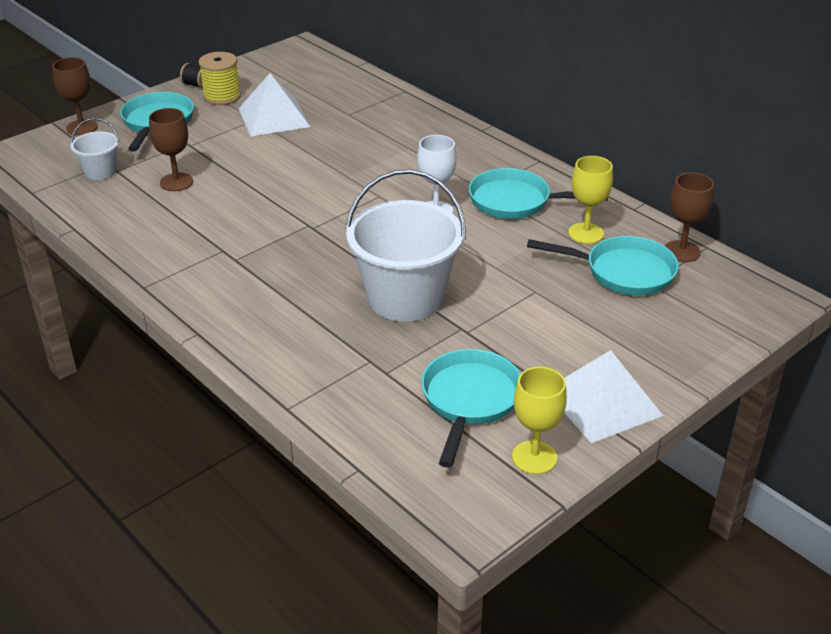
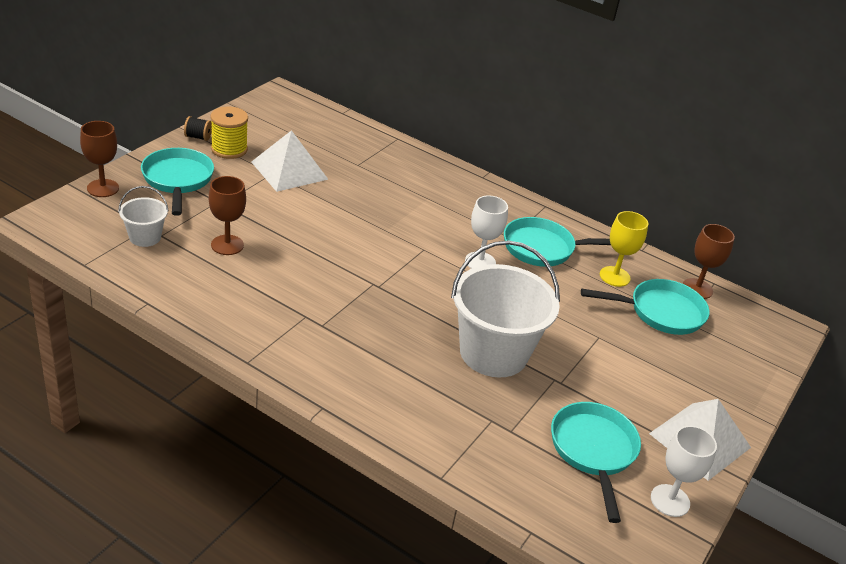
camera: 20 degrees left, 0 degrees up
yellow goblet [512,367,567,474] -> white goblet [651,426,717,517]

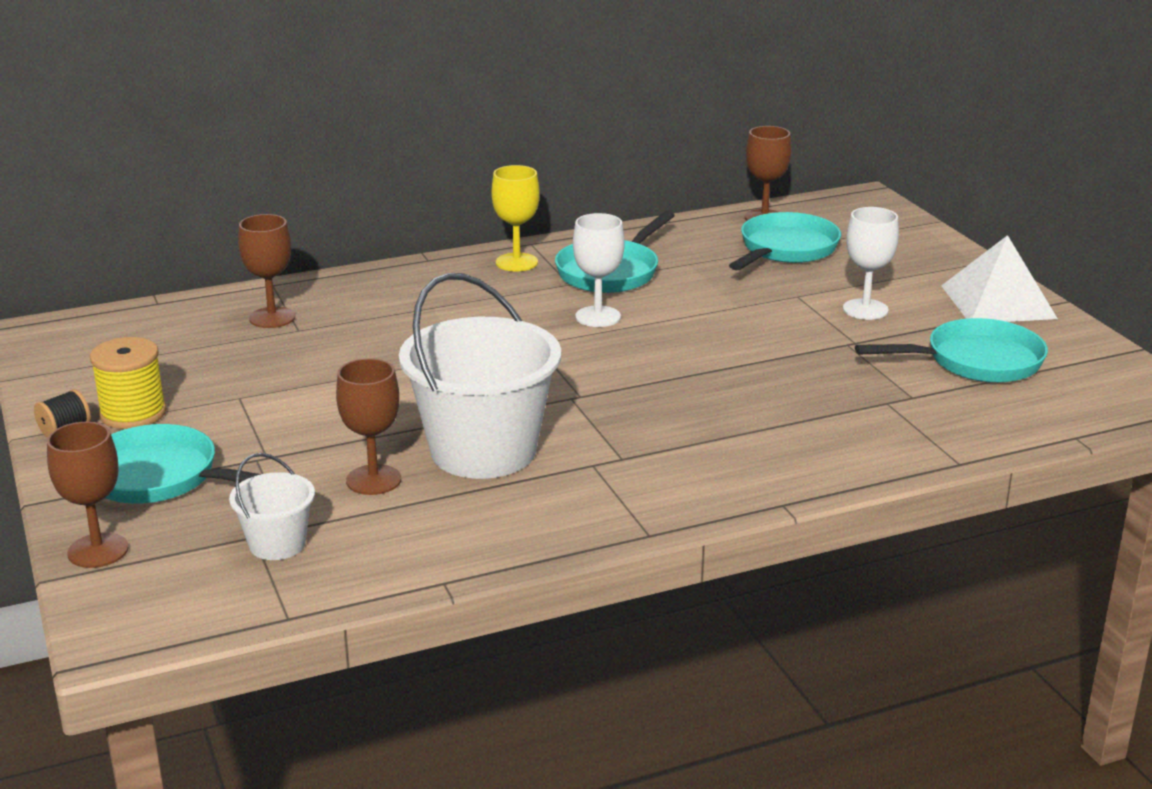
camera: 50 degrees left, 10 degrees down
white pyramid [251,130,328,192] -> none
white bucket [451,240,560,377] -> white bucket moved to [399,273,561,479]
turquoise pan [551,402,641,523] -> turquoise pan turned 135 degrees clockwise [855,318,1048,383]
yellow goblet [600,211,648,287] -> yellow goblet moved to [492,165,540,271]
white goblet [651,426,717,517] -> white goblet moved to [843,207,899,320]
none -> brown goblet [238,214,295,328]

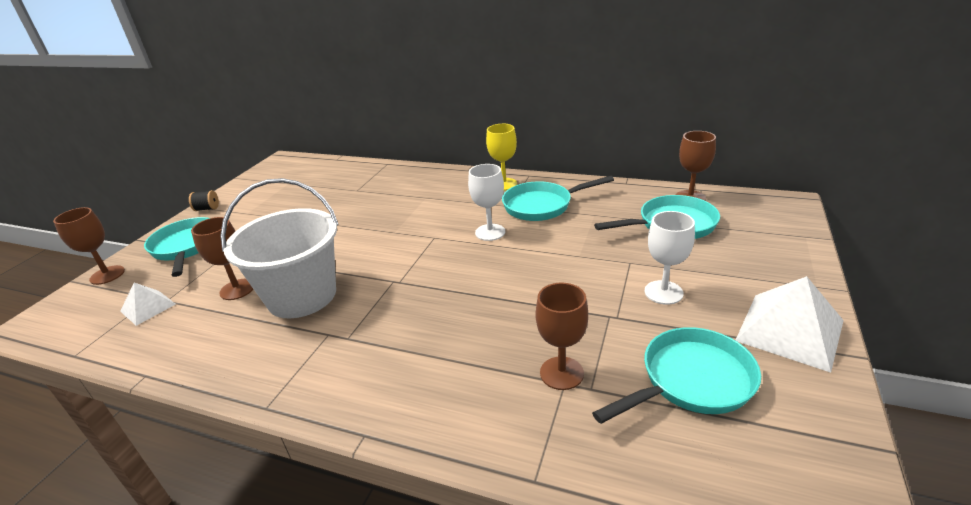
camera: 45 degrees right, 5 degrees up
yellow spool [90,337,166,429] -> none
white bucket [229,453,315,560] -> white pyramid [120,283,176,326]
brown goblet [238,214,295,328] -> brown goblet moved to [535,283,588,390]
turquoise pan [855,318,1048,383] -> turquoise pan turned 60 degrees counterclockwise [592,327,761,424]

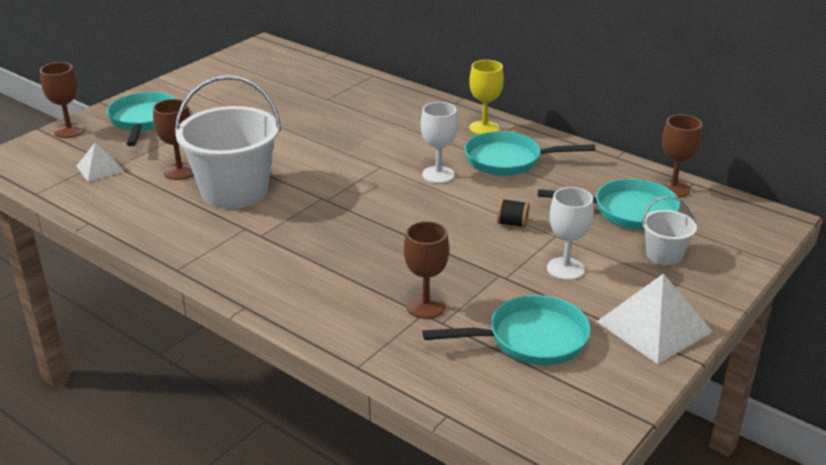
camera: 15 degrees right, 0 degrees up
black spool [189,190,219,211] -> black spool moved to [497,199,529,228]
none -> white bucket [642,196,697,265]

